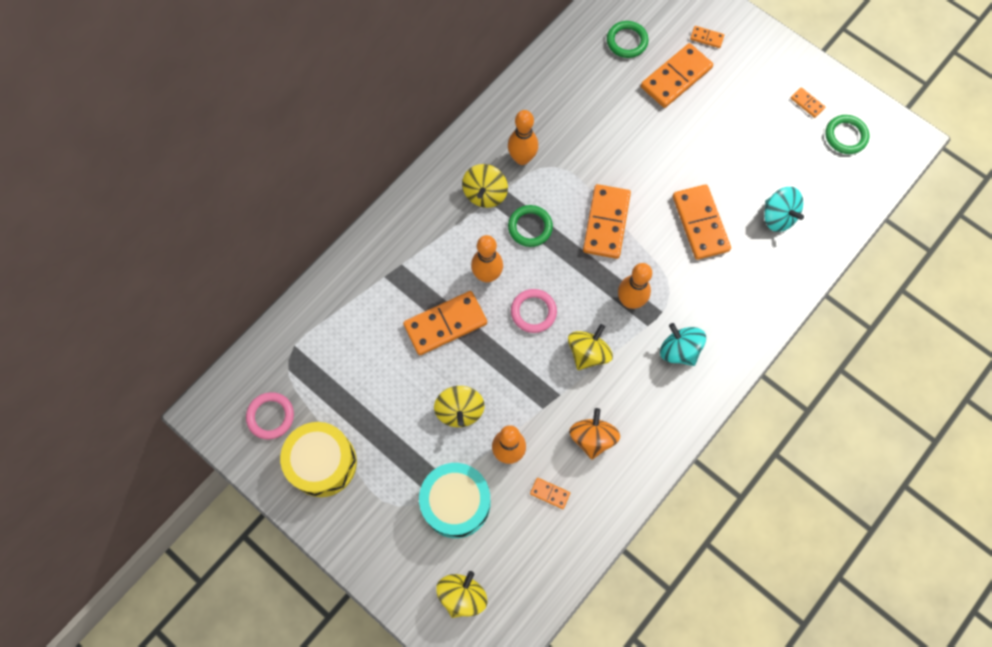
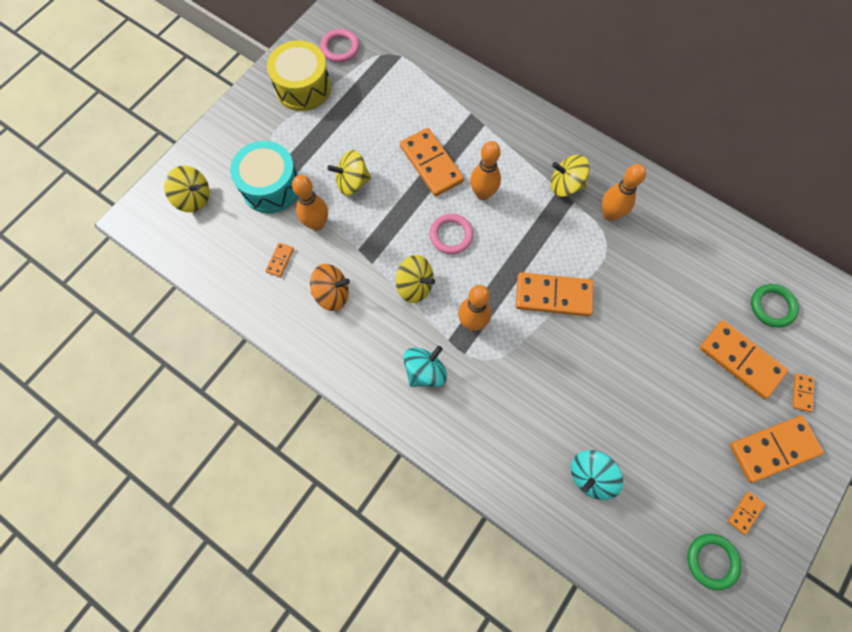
camera: 85 degrees right, 0 degrees up
green ring [508,205,553,247] -> none
orange domino [673,184,731,260] -> orange domino moved to [730,416,824,482]

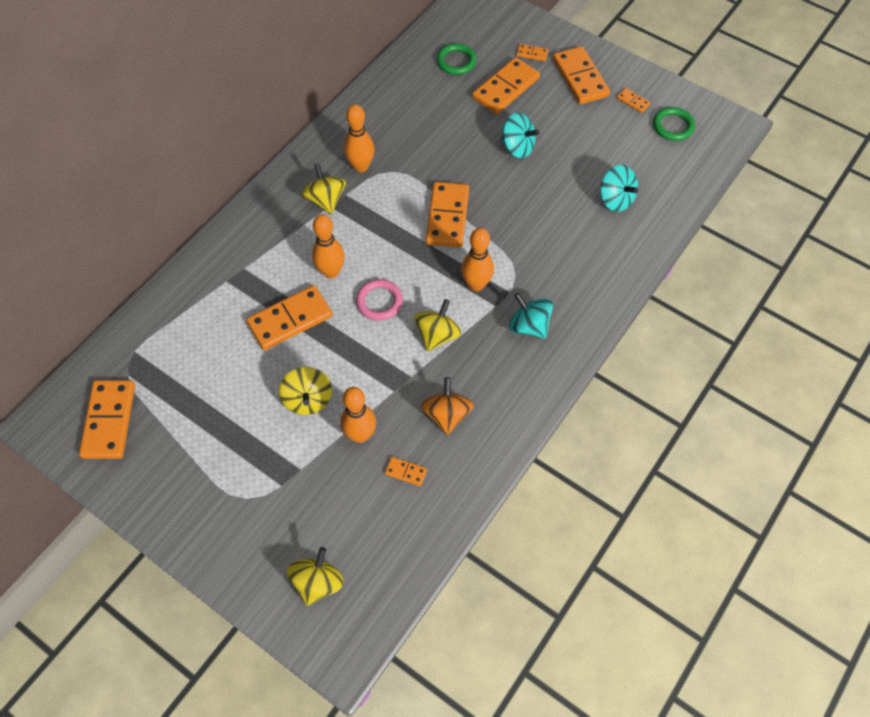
camera: 90 degrees left, 10 degrees down
turquoise drum [230,141,298,213] -> none
yellow drum [267,40,331,111] -> none
pink ring [320,29,359,62] -> orange domino [79,380,135,459]
yellow spinning top [551,155,590,197] -> yellow spinning top turned 150 degrees clockwise [301,163,346,214]
none -> turquoise spinning top [501,112,539,158]

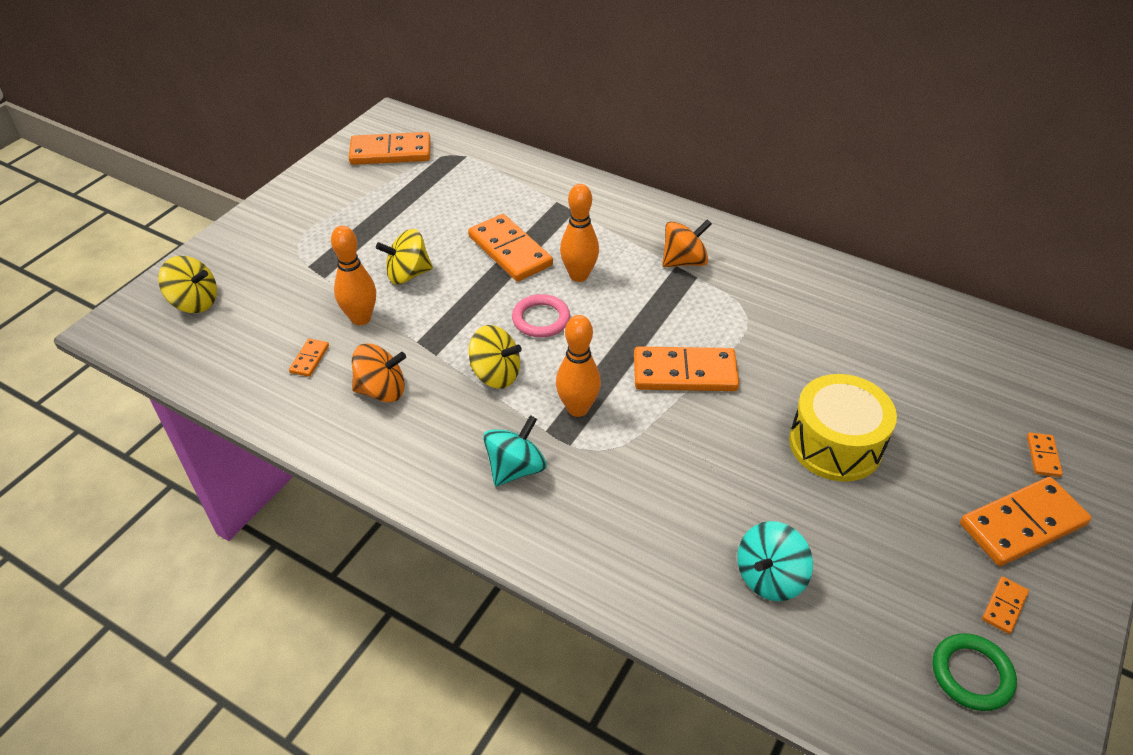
camera: 85 degrees right, 15 degrees down
yellow spinning top [301,163,346,214] -> orange spinning top [662,219,712,267]
orange bowling pin [344,104,374,172] -> none
green ring [437,43,477,75] -> none
orange domino [472,57,540,114] -> none
turquoise spinning top [501,112,539,158] -> yellow drum [789,374,897,482]

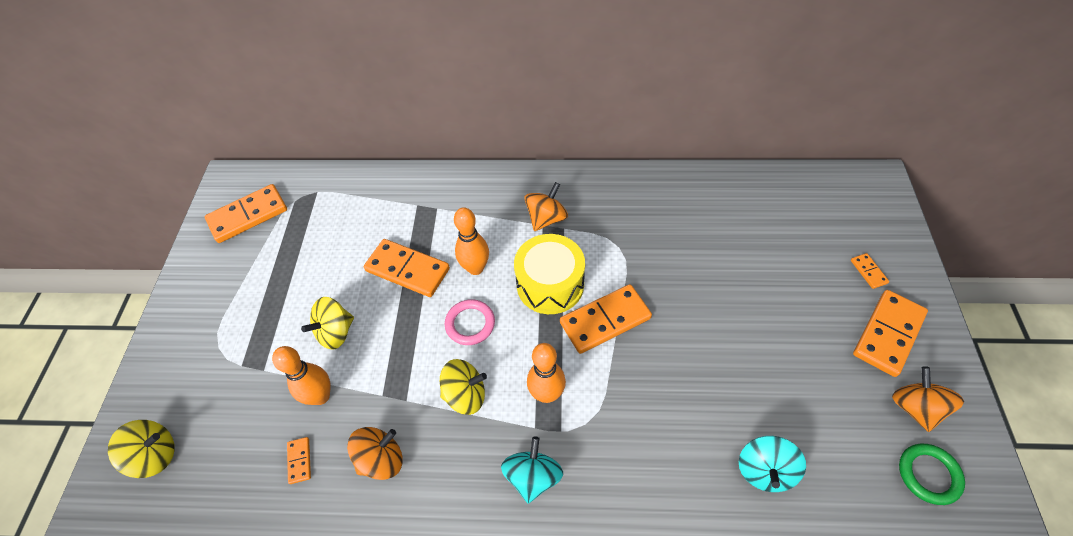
camera: 25 degrees left, 10 degrees up
yellow drum [789,374,897,482] -> yellow drum moved to [514,234,585,314]
orange domino [982,576,1029,634] -> orange spinning top [892,366,964,432]

